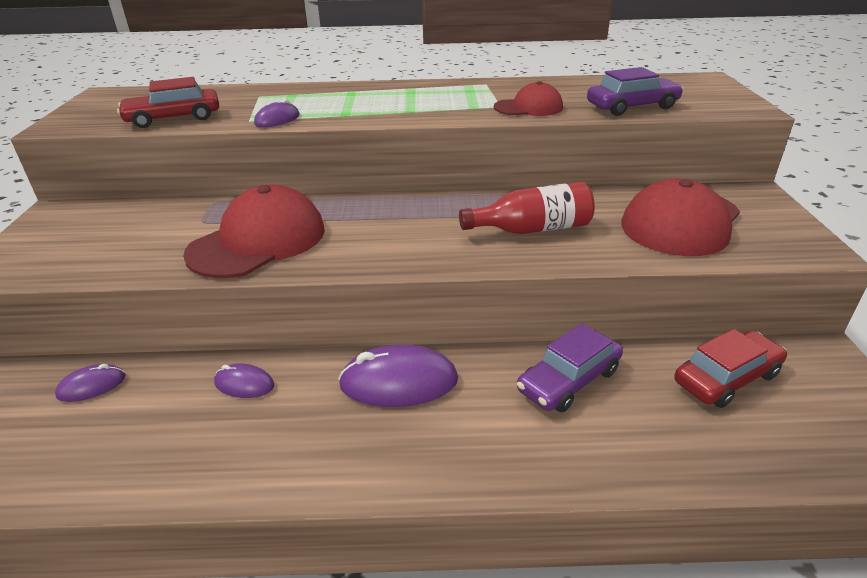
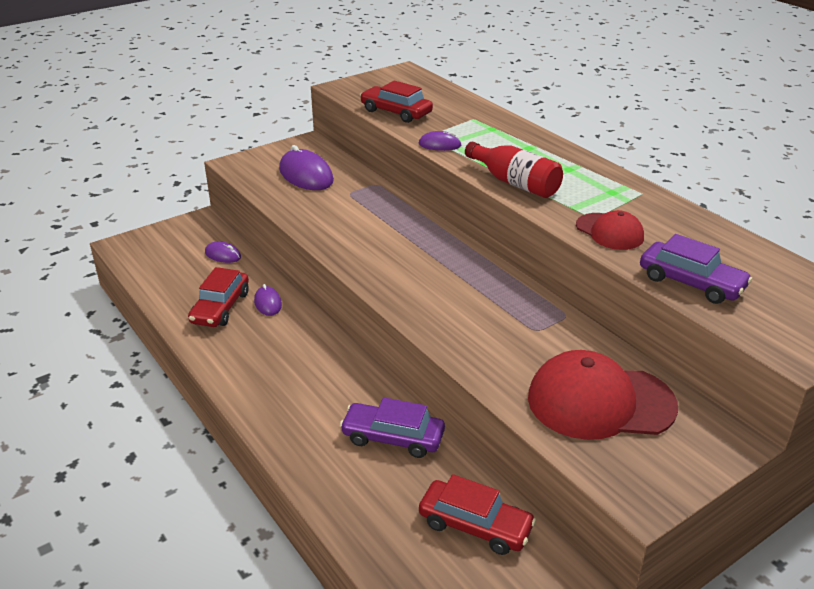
camera: 55 degrees right, 0 degrees up
red cap [183,185,325,278] -> none
purple mouse [338,344,458,407] -> purple mouse moved to [279,145,334,190]
red bottle [459,182,595,234] -> red bottle moved to [465,142,563,198]
none -> red car [188,267,249,327]

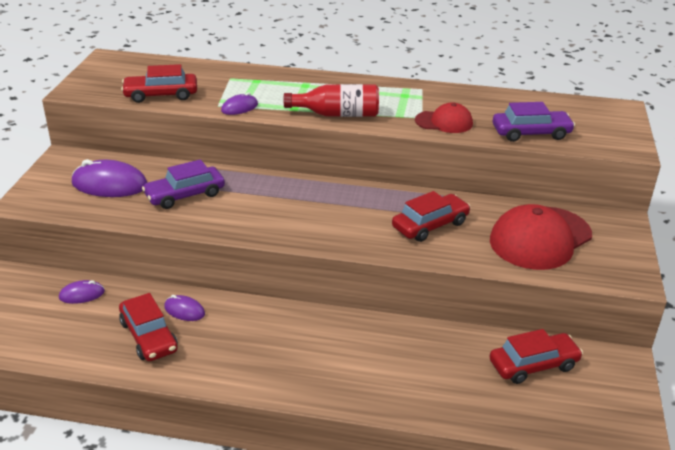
camera: 45 degrees left, 0 degrees up
purple car [340,397,445,458] -> purple car moved to [142,159,225,209]
none -> red car [392,191,471,242]

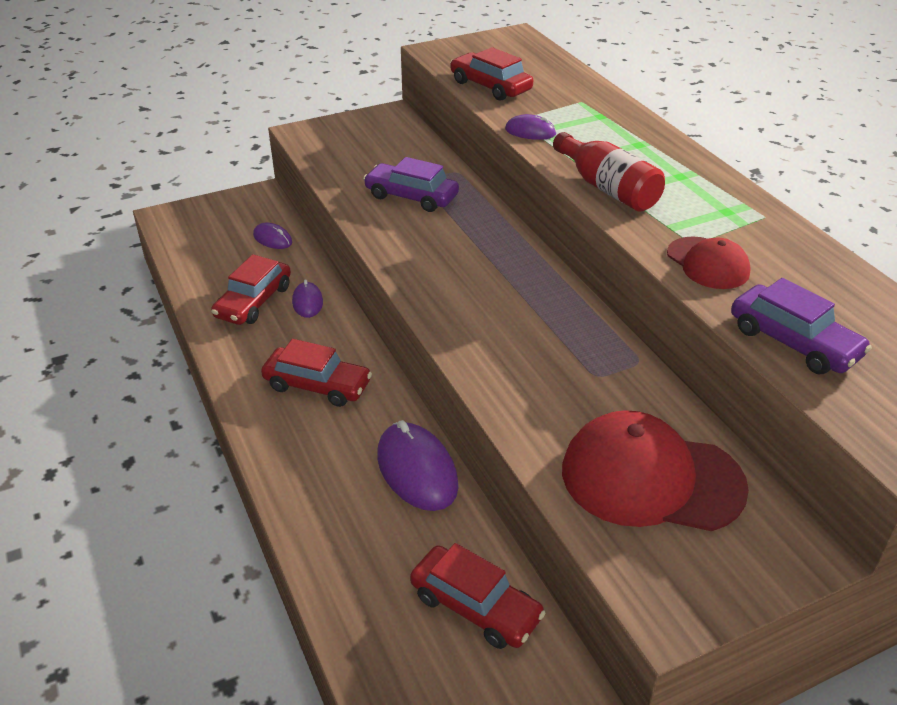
camera: 55 degrees right, 5 degrees up
purple mouse [72,159,147,197] -> purple mouse moved to [377,420,458,511]
red car [392,191,471,242] -> red car moved to [261,339,372,407]

